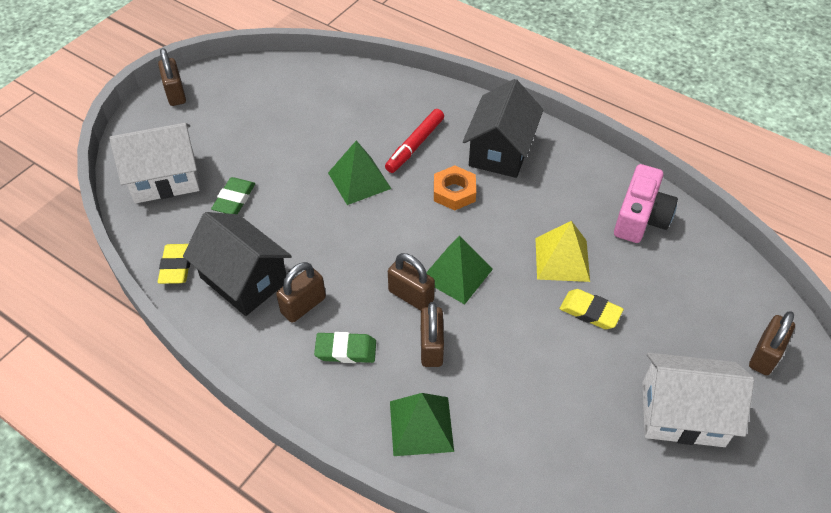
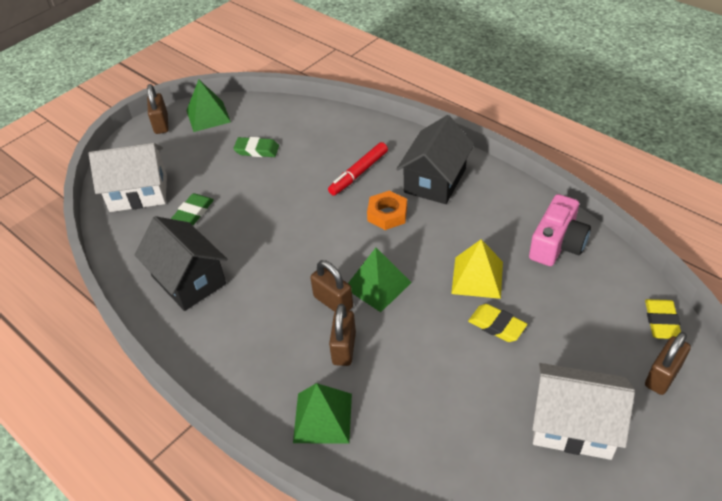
camera: 10 degrees right, 5 degrees down
yellow eraser [158,244,190,284] -> yellow eraser moved to [645,299,681,339]
brown padlock [276,262,326,323] -> none
green eraser [314,332,376,363] -> green eraser moved to [233,137,279,157]
green pyramid [328,140,391,205] -> green pyramid moved to [186,80,231,132]

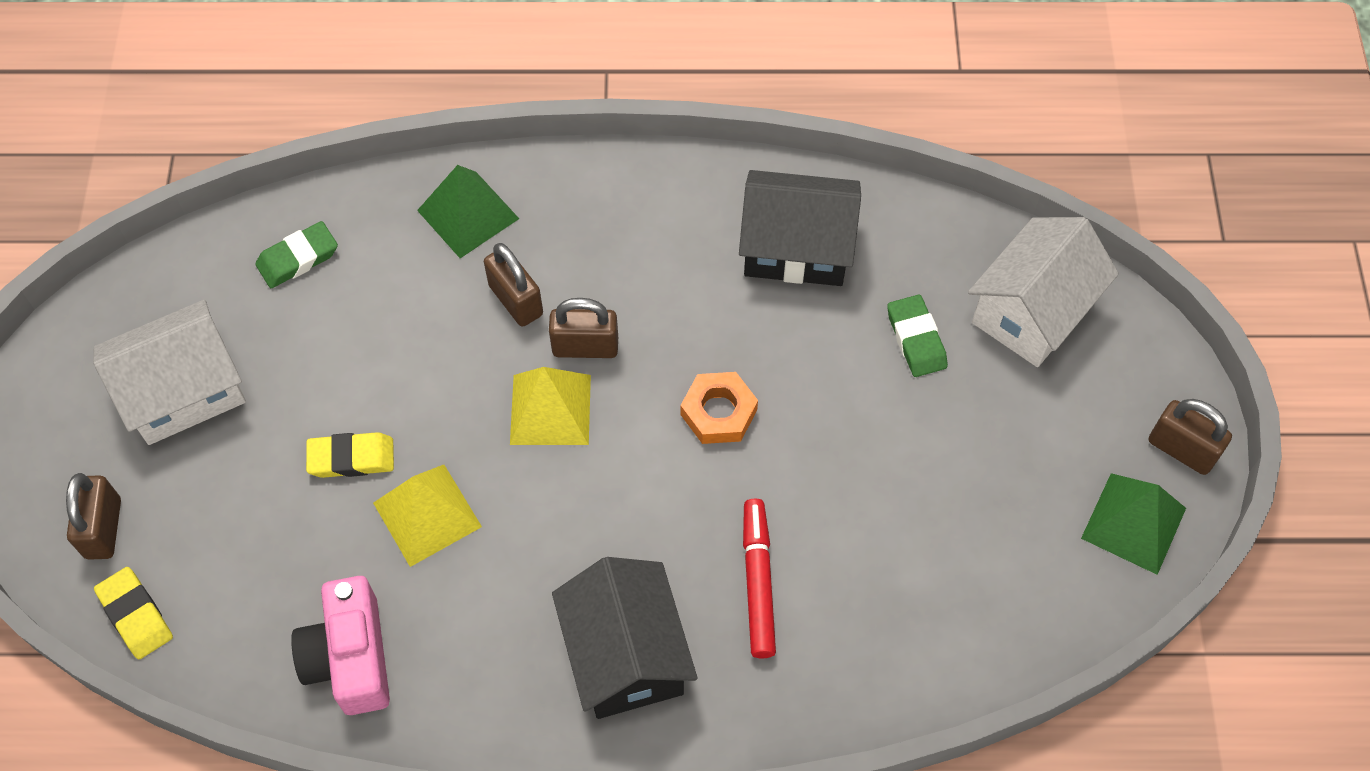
camera: 135 degrees right, 15 degrees up
green eraser [233,137,279,157] -> green eraser moved to [256,221,338,288]
green pyramid [348,248,412,312] -> yellow pyramid [510,367,591,445]
orange nut [367,190,407,230] -> orange nut moved to [681,372,758,444]

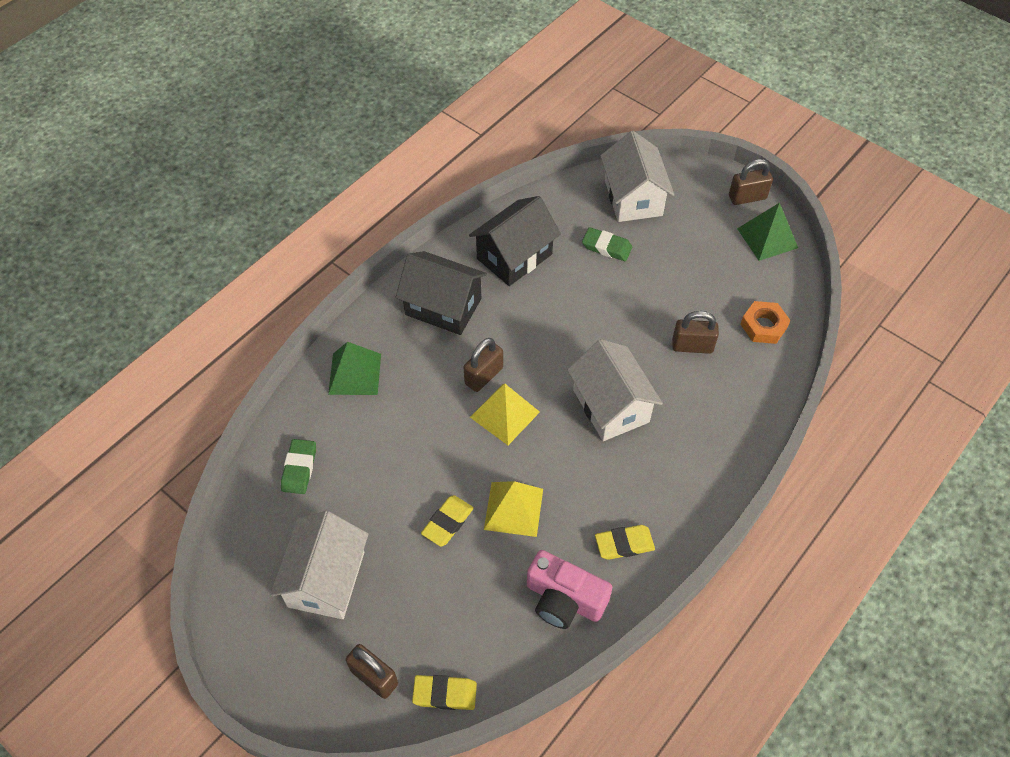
camera: 50 degrees left, 5 degrees down
brown padlock [484,243,543,327] -> brown padlock moved to [672,311,719,354]
black house [552,557,698,719] -> black house moved to [396,251,487,335]
orange nut [681,372,758,444] -> orange nut moved to [741,301,790,344]
red marker [743,499,776,658] -> none
none -> white house [567,339,663,441]
none -> yellow eraser [595,525,655,560]

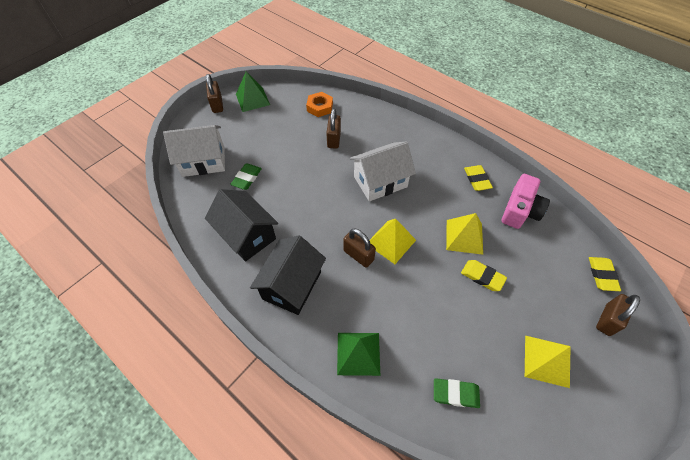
camera: 90 degrees left, 0 degrees up
white house [270,511,369,619] -> yellow pyramid [525,336,570,388]

